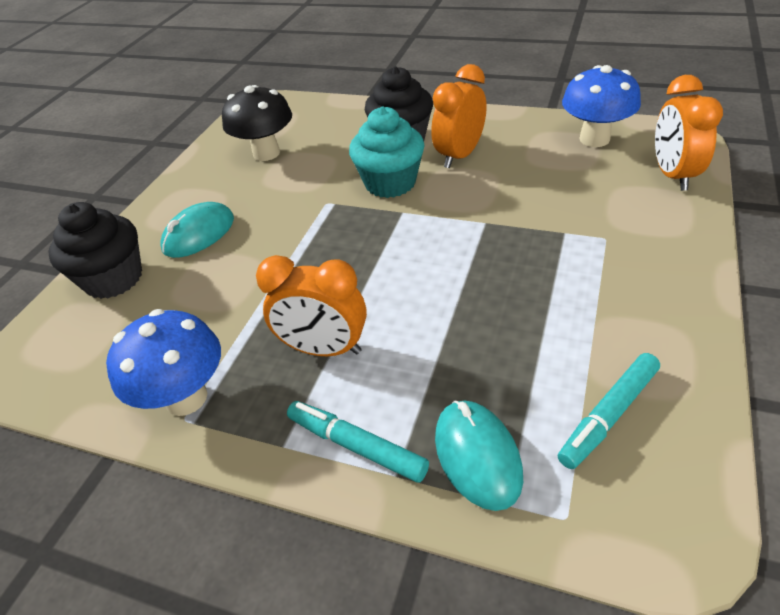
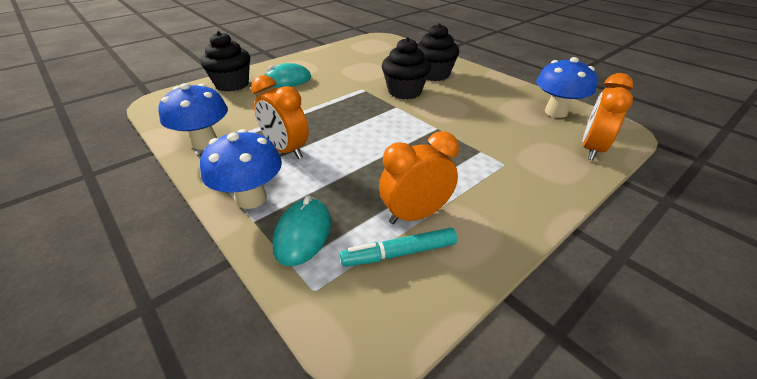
camera: 25 degrees right, 5 degrees down
black mushroom [222,85,292,161] -> none
turquoise marker [287,401,429,483] -> blue mushroom [200,129,282,209]
turquoise cupcake [349,107,425,198] -> black cupcake [382,37,431,99]
orange clock [431,64,487,168] -> orange clock moved to [379,131,459,224]

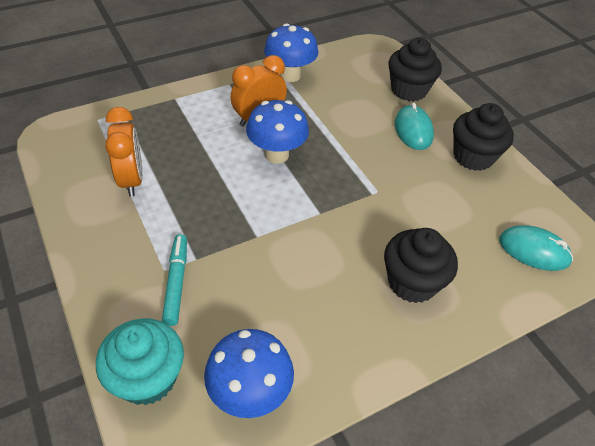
camera: 100 degrees right, 10 degrees up
blue mushroom [200,129,282,209] -> blue mushroom moved to [246,100,309,164]
turquoise mouse [273,195,331,266] -> turquoise mouse moved to [499,225,573,271]
turquoise marker [340,228,457,267] -> turquoise marker moved to [162,234,187,326]
black cupcake [382,37,431,99] -> black cupcake moved to [453,103,514,171]
orange clock [582,73,633,160] -> turquoise cupcake [96,318,184,405]

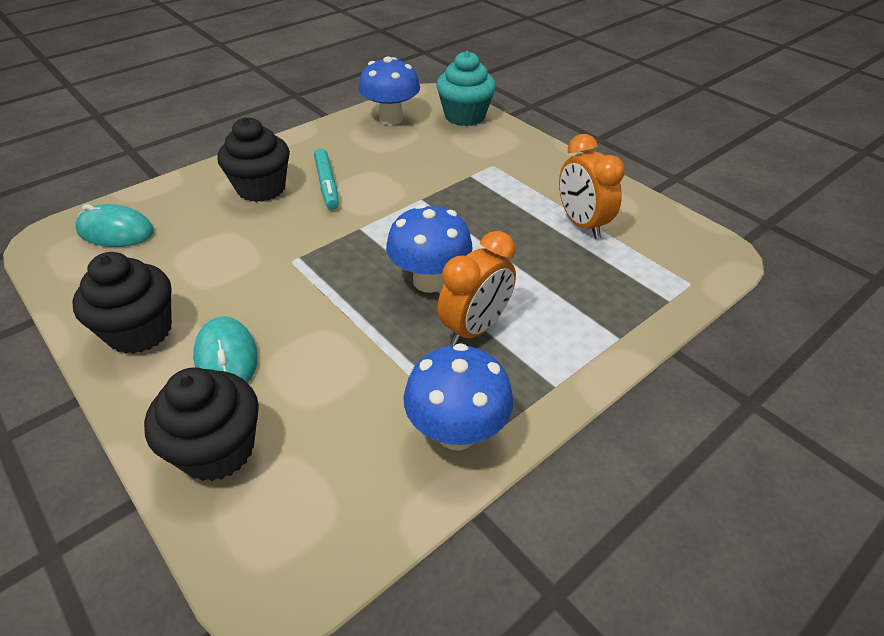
camera: 170 degrees right, 5 degrees down
turquoise marker [162,234,187,326] -> turquoise marker moved to [314,148,339,210]

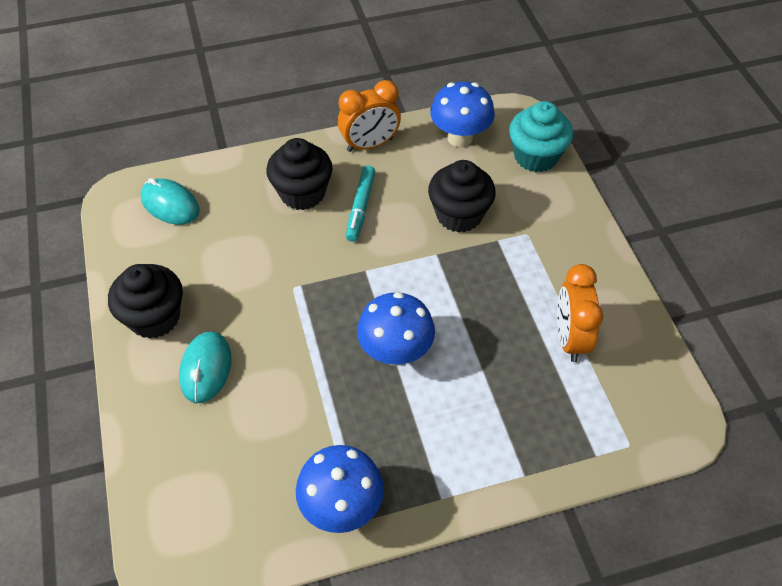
camera: 25 degrees right, 10 degrees up
black cupcake [144,367,259,481] -> black cupcake moved to [428,160,496,232]
orange clock [437,231,516,345] -> orange clock moved to [338,80,401,152]

